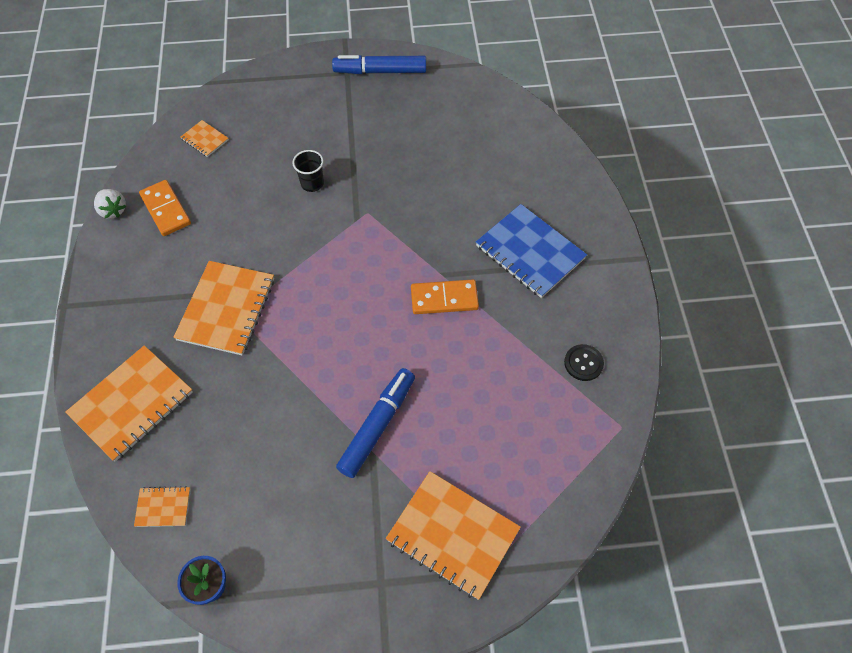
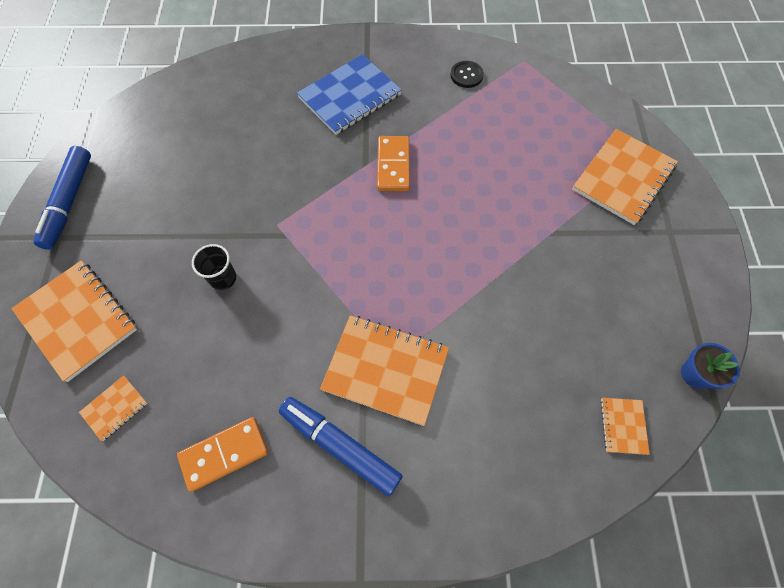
camera: 85 degrees left, 5 degrees up
orange notebook [65,345,193,462] -> orange notebook moved to [11,260,137,382]
white strawberry [94,189,126,219] -> none
blue marker [336,368,415,478] -> blue marker moved to [279,397,403,496]

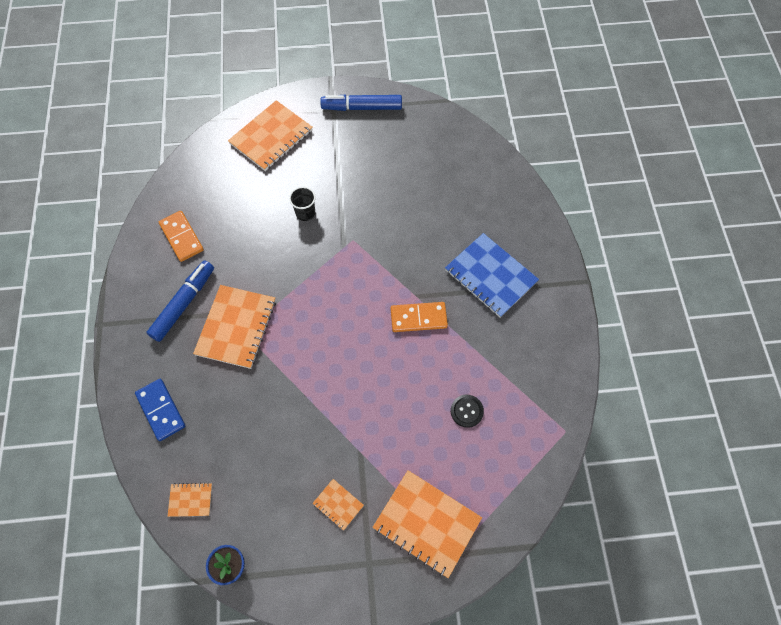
camera: 85 degrees right, 0 degrees up
orange notebook [79,375,147,441] -> orange notebook moved to [312,479,364,531]
black button [450,61,484,88] -> black button moved to [451,395,484,428]
none -> blue domino [135,379,185,441]

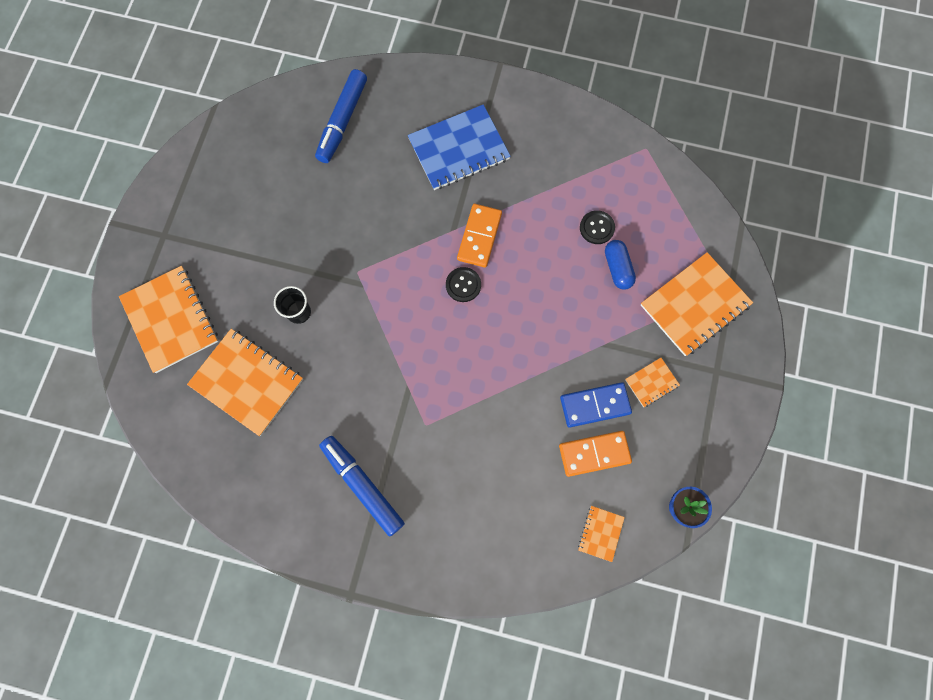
camera: 70 degrees left, 10 degrees up
blue domino [135,379,185,441] -> blue domino moved to [560,382,632,428]
orange domino [159,211,204,262] -> orange domino moved to [559,431,632,477]
orange notebook [193,285,276,369] -> orange notebook moved to [187,329,303,436]
blue marker [320,95,402,111] -> blue marker moved to [315,69,367,163]
none -> black button [446,267,481,302]
none -> blue capsule [605,240,636,290]

